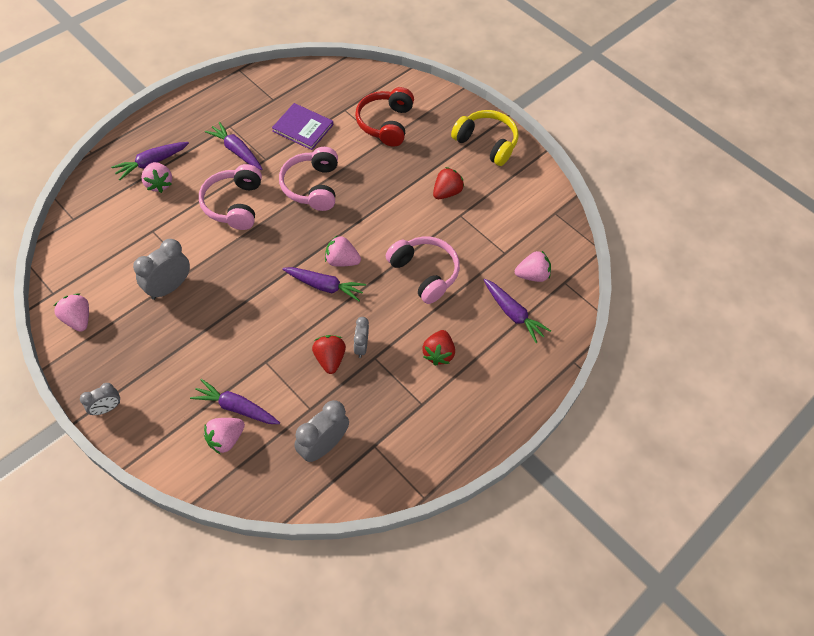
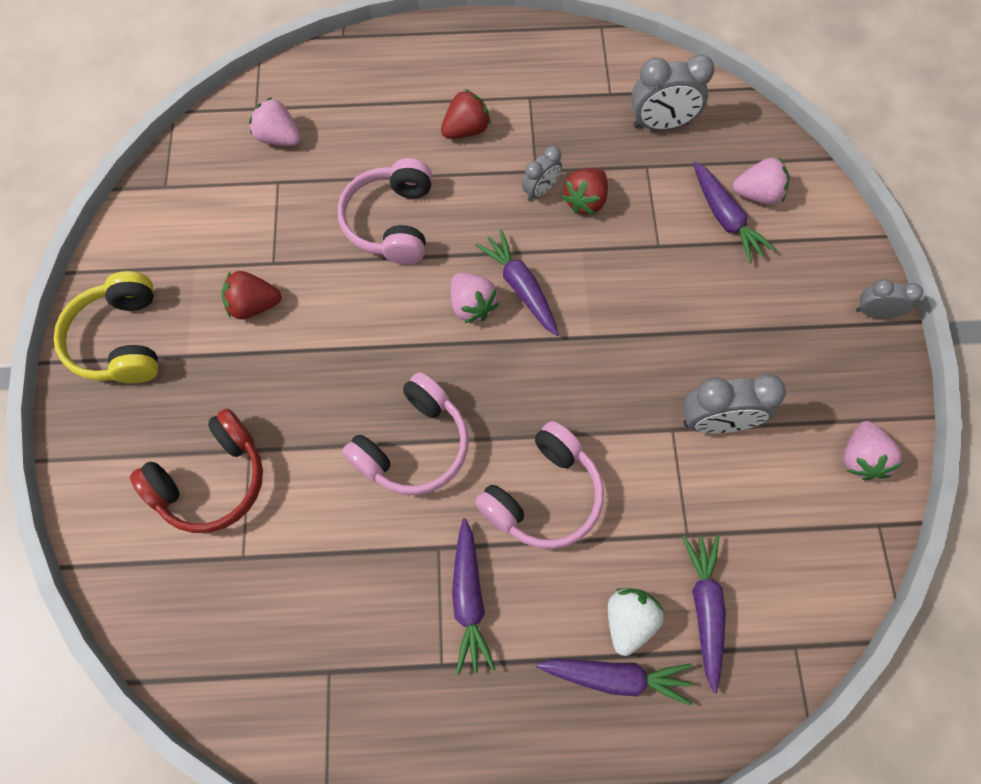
camera: 135 degrees left, 10 degrees up
pink strawberry [141,162,172,193] -> white strawberry [608,588,664,656]
purple book [272,103,333,150] -> none
purple carrot [484,279,551,343] -> purple carrot moved to [682,535,726,693]

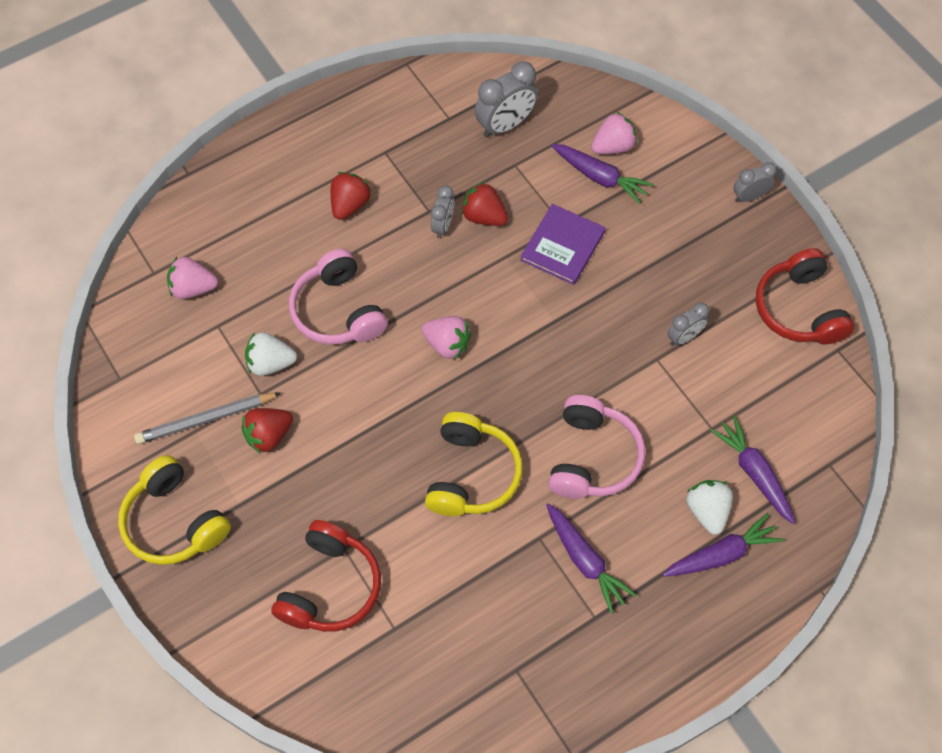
camera: 30 degrees left, 5 degrees down
pink headphones [342,372,469,495] -> yellow headphones [425,412,523,516]
purple carrot [475,230,559,336] -> none
red strawberry [562,168,608,215] -> red strawberry turned 120 degrees clockwise [461,182,508,226]
grey clock [683,374,786,434] -> grey clock [667,302,709,346], size x0.60
pink strawberry [843,421,902,480] -> red headphones [756,248,854,345]
none -> grey pencil [134,393,281,444]
none -> white strawberry [245,332,297,376]
none -> purple book [520,204,605,285]

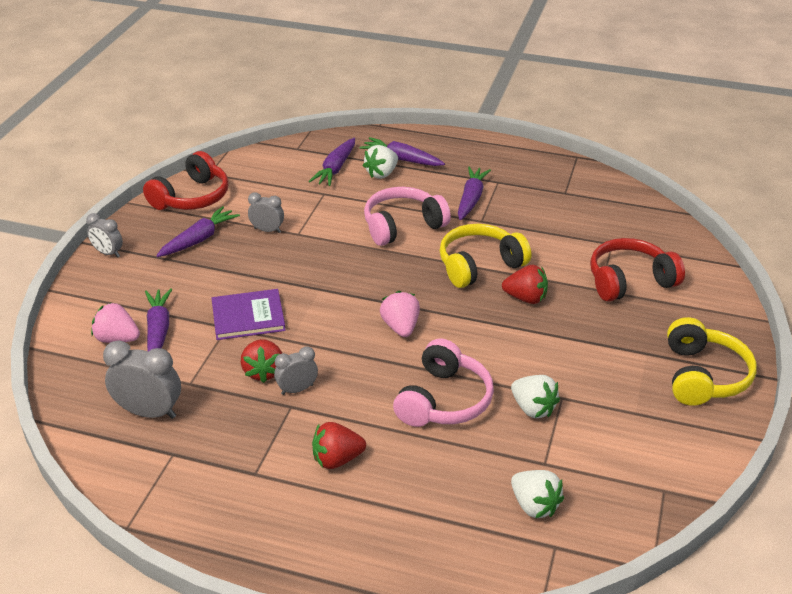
camera: 130 degrees left, 25 degrees down
grey pencil [134,393,281,444] -> none
pink strawberry [167,257,218,299] -> white strawberry [511,470,564,518]
red strawberry [241,408,293,454] -> red strawberry moved to [502,265,548,304]
none -> purple carrot [156,206,240,257]

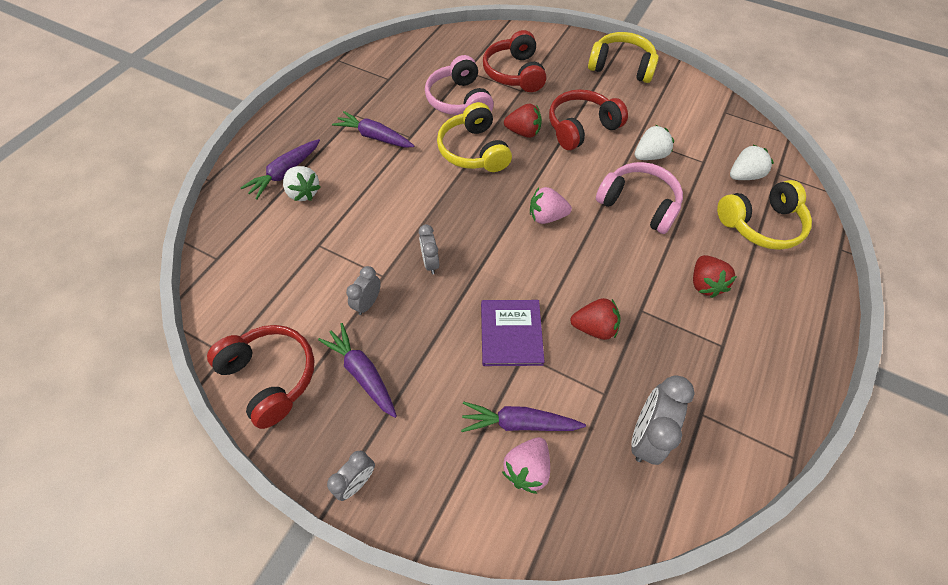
camera: 80 degrees left, 20 degrees up
grey clock [274,346,318,395] -> grey clock moved to [419,224,439,274]
purple carrot [309,138,355,186] -> none
pink headphones [364,187,451,246] -> pink headphones moved to [425,55,494,115]
red strawberry [502,265,548,304] -> red strawberry turned 75 degrees clockwise [504,104,542,138]
none -> red headphones [549,89,628,150]
none -> yellow headphones [717,180,812,250]

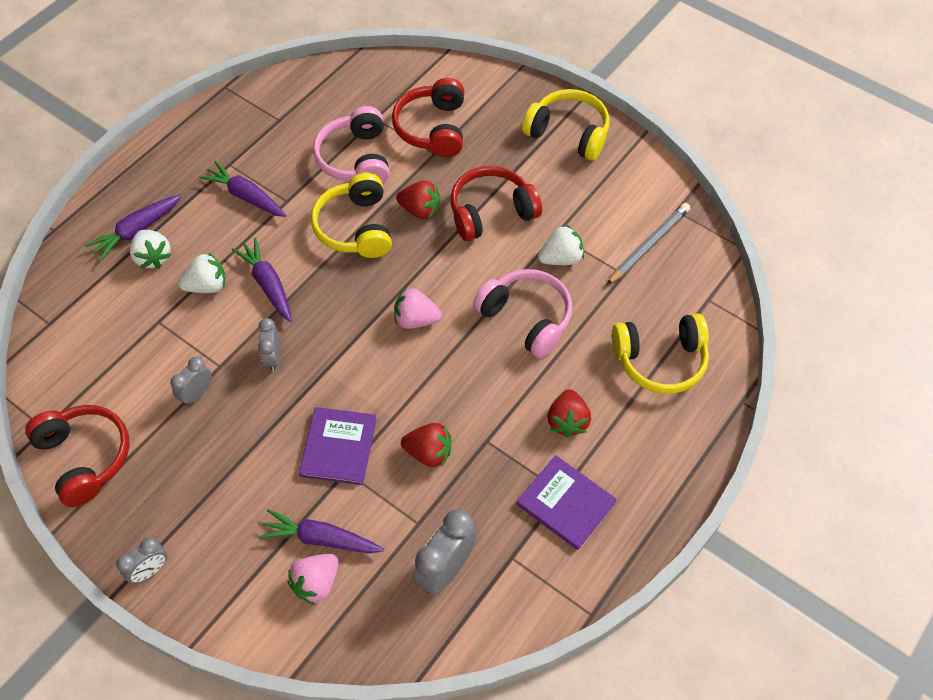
camera: 10 degrees right, 0 degrees up
purple carrot [318,323,397,418] -> purple carrot moved to [232,238,292,322]
white strawberry [730,145,774,180] -> white strawberry moved to [178,252,226,293]
none -> purple book [516,455,617,550]
none -> grey pencil [607,203,690,285]

